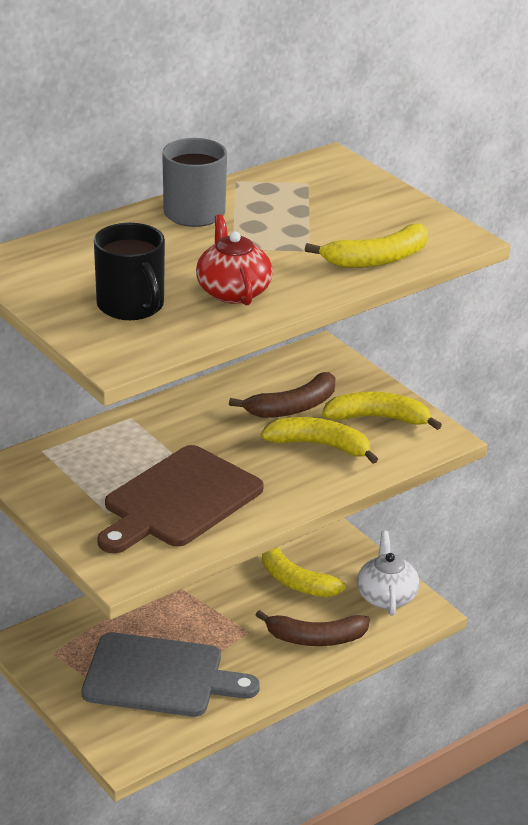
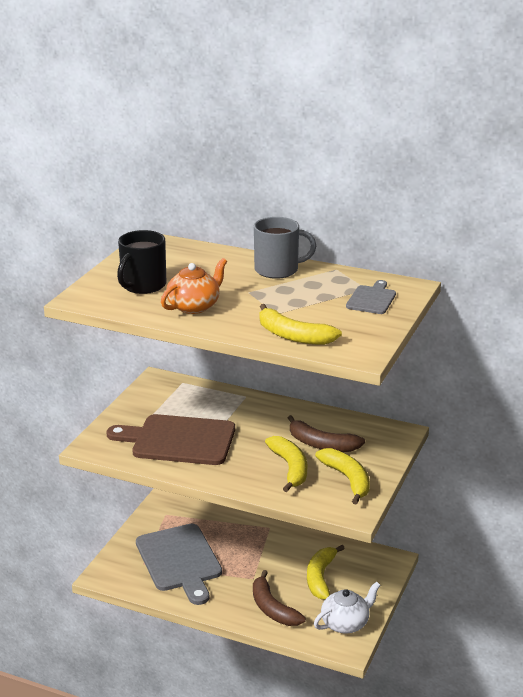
camera: 60 degrees right, 5 degrees down
red teapot [196,214,273,306] -> orange teapot [161,258,227,314]
none -> grey cutting board [346,280,396,314]

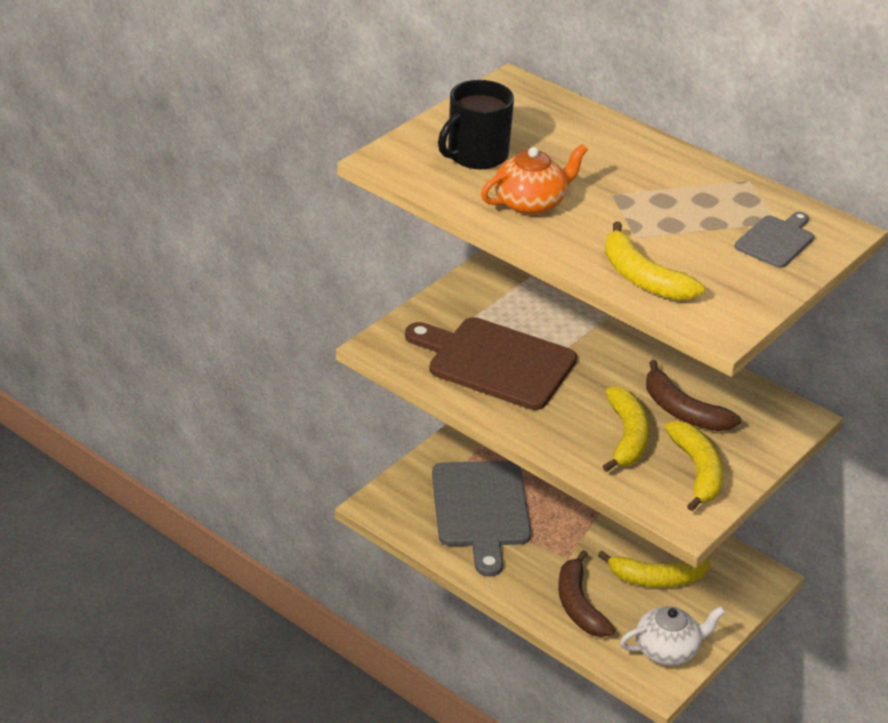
camera: 15 degrees right, 10 degrees up
grey mug [254,217,316,279] -> none
yellow banana [307,545,345,600] -> yellow banana turned 120 degrees counterclockwise [598,551,710,588]

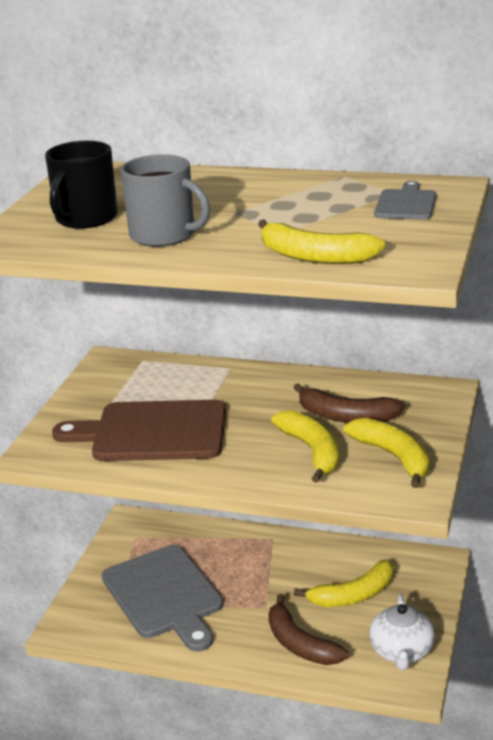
camera: 20 degrees left, 10 degrees down
orange teapot [481,144,588,215] -> grey mug [121,154,210,247]
white teapot [620,606,725,665] -> white teapot turned 135 degrees clockwise [369,594,435,670]

